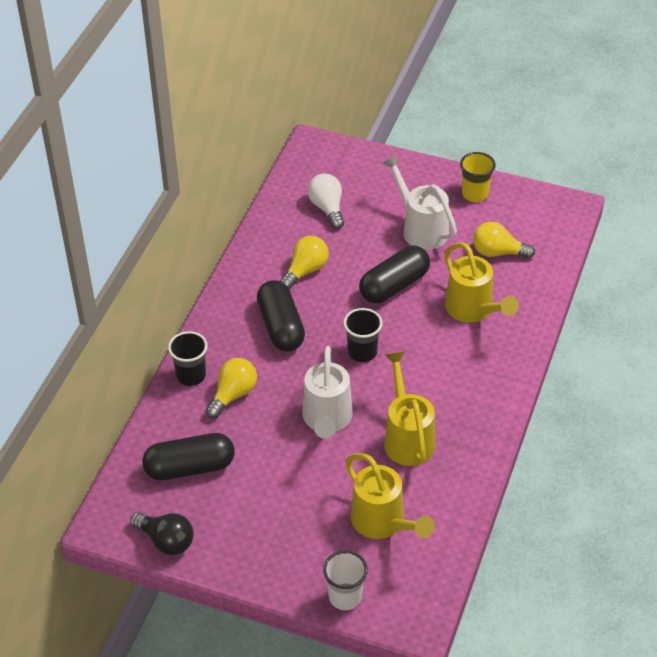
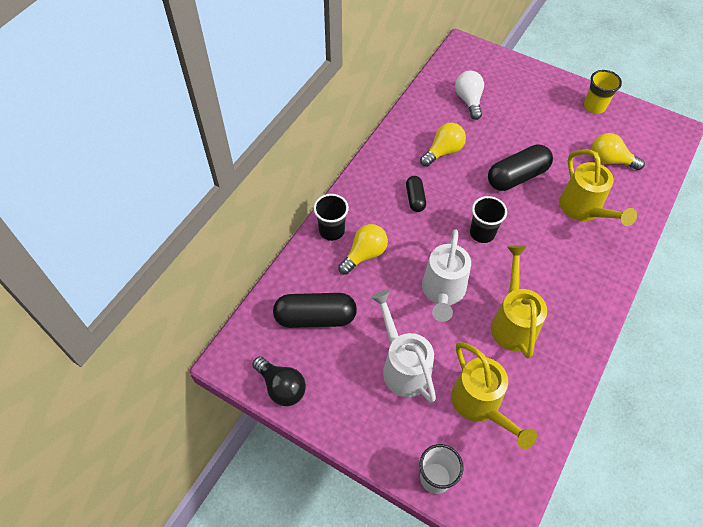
camera: 10 degrees right, 10 degrees up
black capsule [257,280,305,351] -> black capsule [406,176,426,212], size x0.56
white watering can [382,155,457,250] -> white watering can moved to [370,290,436,403]

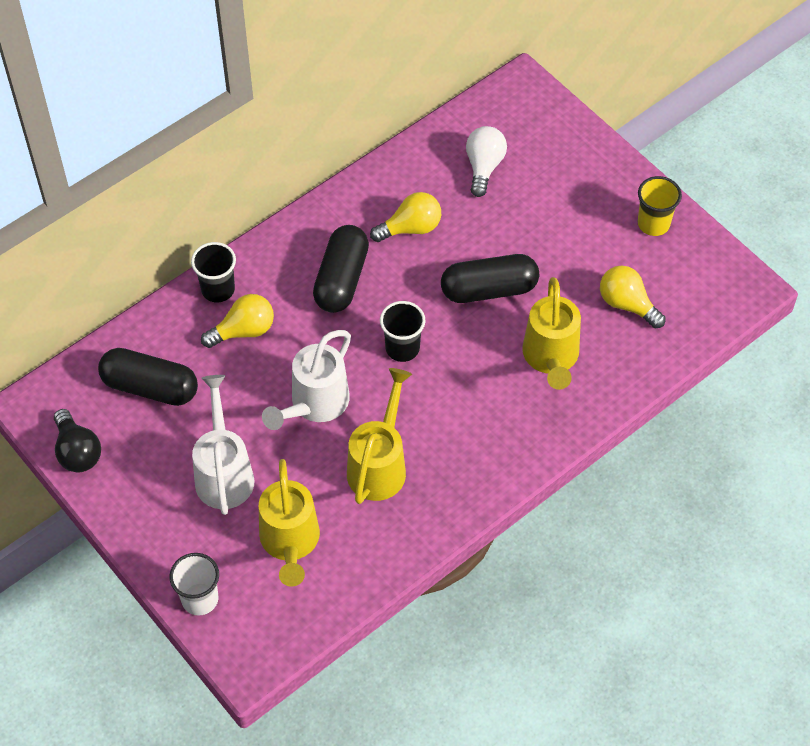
camera: 20 degrees right, 0 degrees up
black capsule [406,176,426,212] -> black capsule [313,225,369,313], size x1.79

